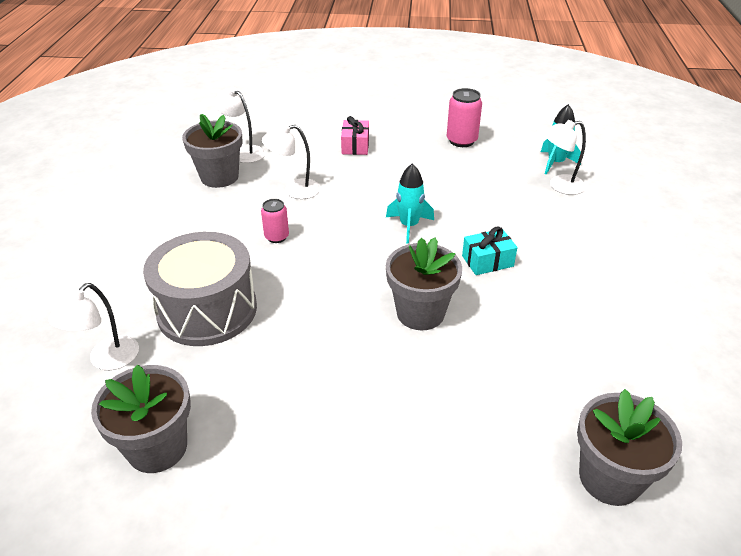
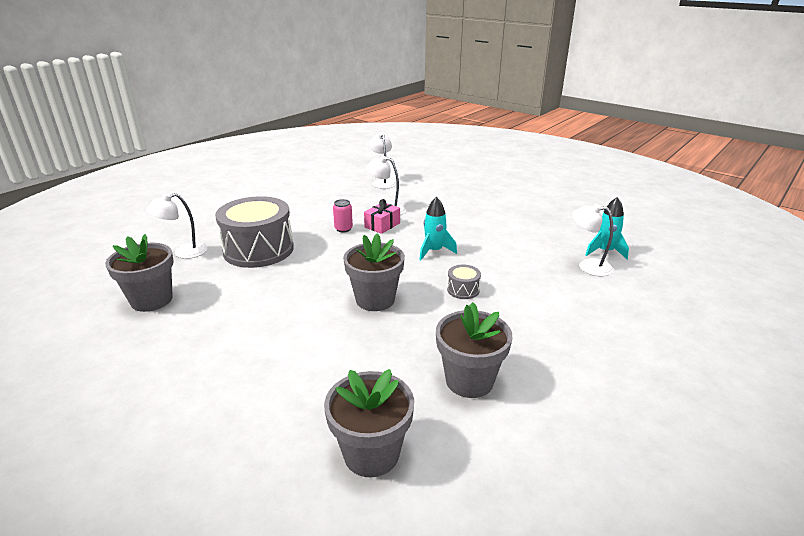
camera: 35 degrees right, 10 degrees down
grey flower pot [182,114,243,188] -> grey flower pot moved to [436,302,512,398]
pink gift [341,116,369,155] -> pink gift moved to [364,199,400,234]
pink can [447,88,482,147] -> none
turquoise gift [462,227,517,275] -> grey drum [447,265,481,299]

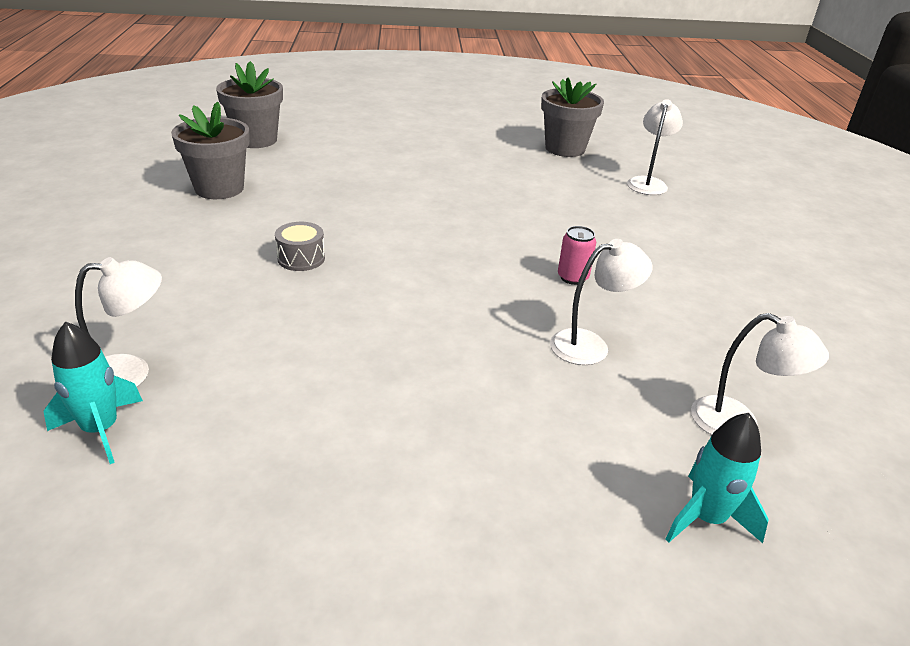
camera: 135 degrees right, 5 degrees up
grey drum [215,196,294,268] -> none
grey flower pot [343,233,405,311] -> none
pink gift [364,199,400,234] -> none
turquoise rocket [419,197,457,260] -> turquoise rocket moved to [665,413,769,543]

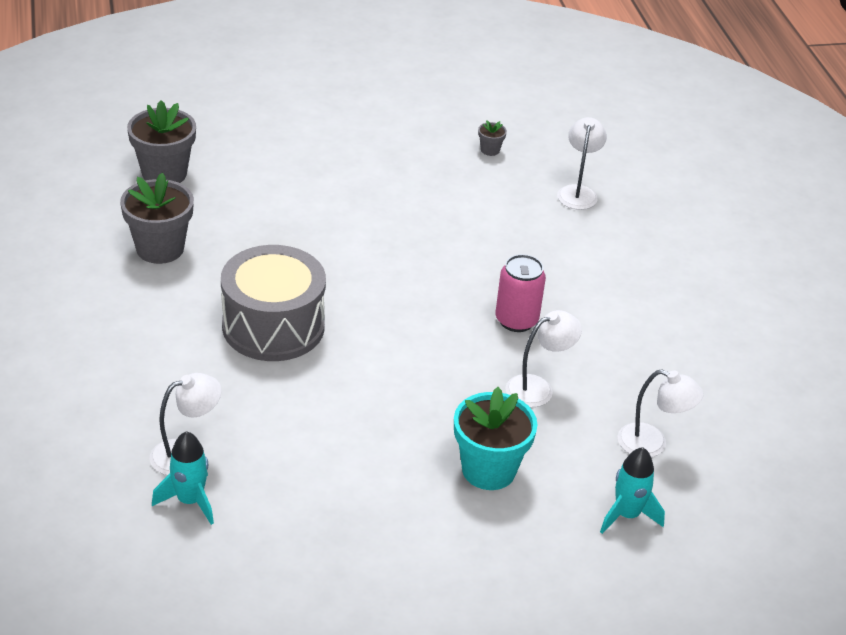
camera: 10 degrees left, 5 degrees up
grey drum [275,222,325,271] -> grey drum [221,245,326,361], size x2.41
grey flower pot [541,78,604,157] -> grey flower pot [478,120,507,156], size x0.45
pink can [558,226,596,285] -> pink can [495,254,546,332], size x1.55
none -> turquoise flower pot [454,387,537,490]

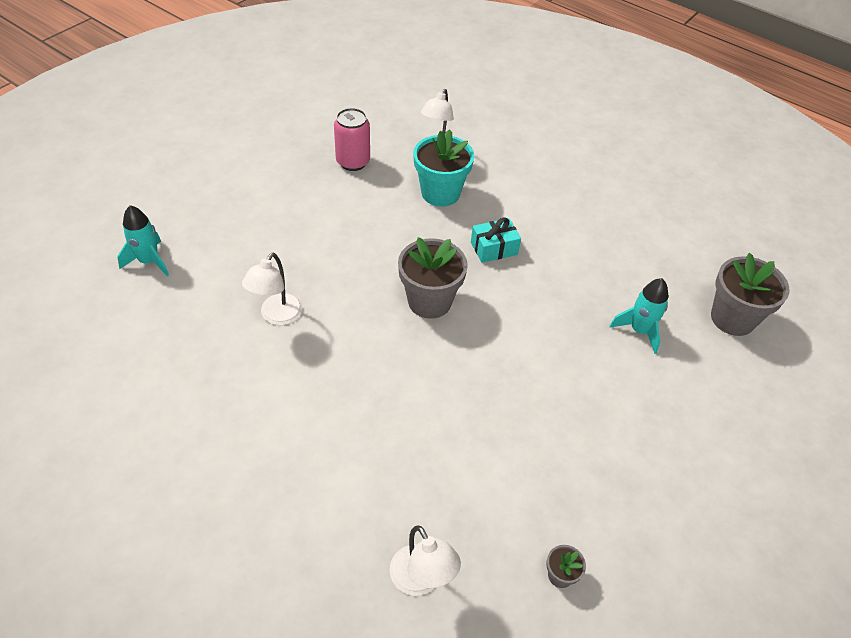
camera: 140 degrees right, 10 degrees up
grey flower pot [120,172,194,264] -> grey flower pot moved to [398,237,468,319]
turquoise rocket [152,431,214,525] -> turquoise rocket moved to [610,278,668,354]
grey drum [221,245,326,361] -> turquoise gift [471,217,521,263]
turquoise flower pot [454,387,537,490] -> turquoise flower pot moved to [413,129,474,207]
pink can [495,254,546,332] -> pink can moved to [334,108,370,171]
white lamp [618,369,704,457] -> none

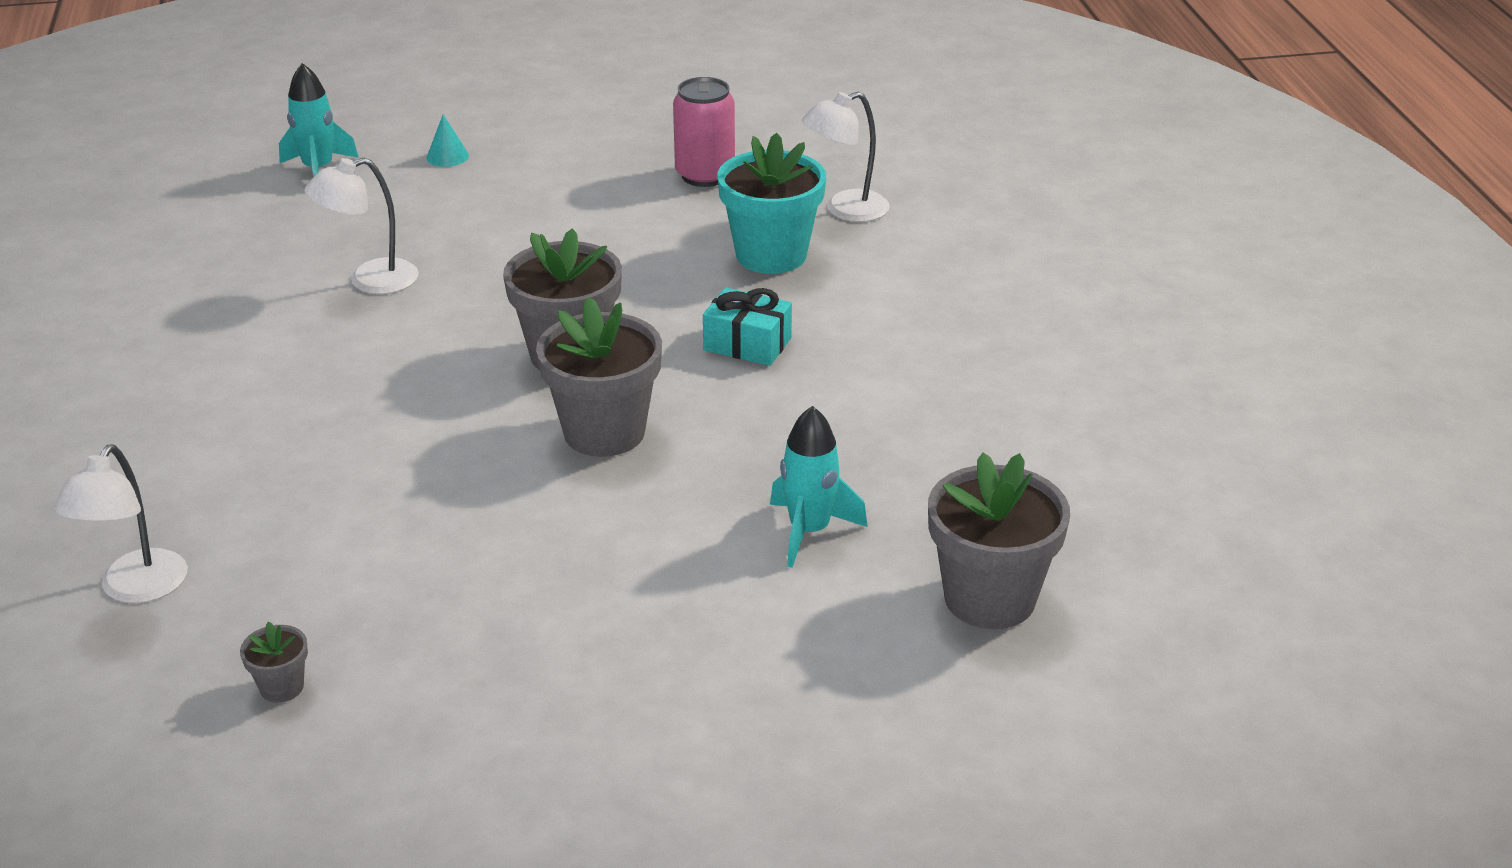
camera: 45 degrees right, 15 degrees down
none -> turquoise cone [427,114,469,167]
none -> grey flower pot [536,297,662,457]

